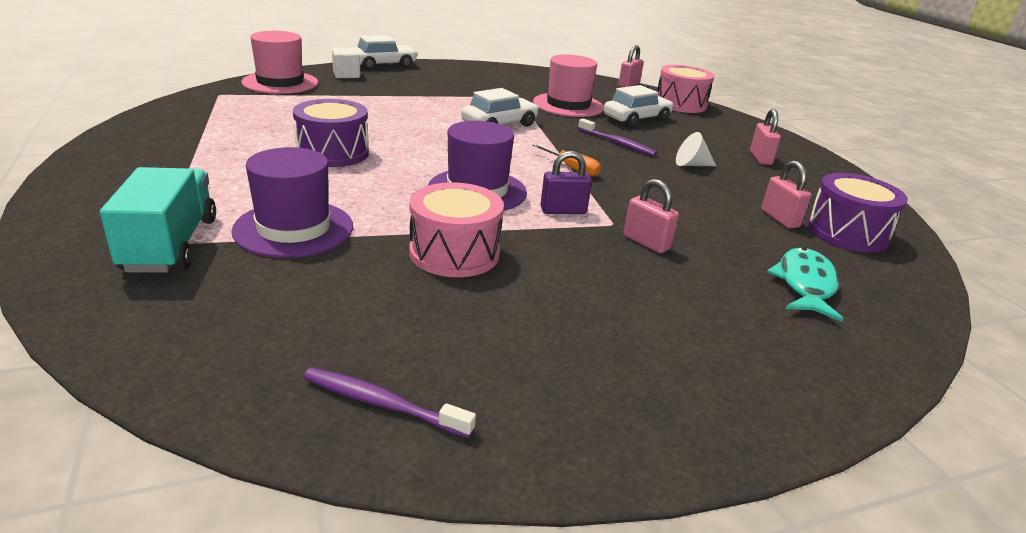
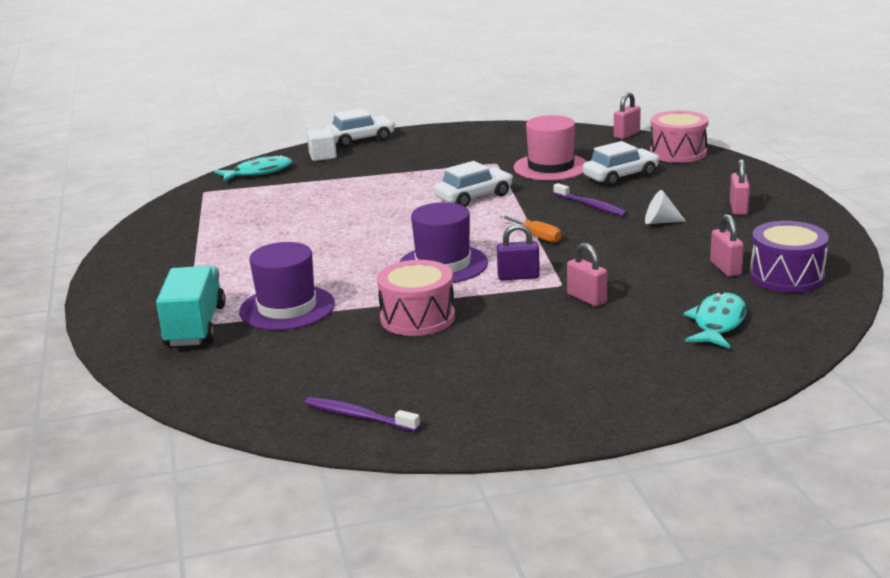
camera: 10 degrees right, 5 degrees down
pink hat [241,31,318,94] -> turquoise fish [214,155,293,182]
purple drum [293,99,369,167] -> none

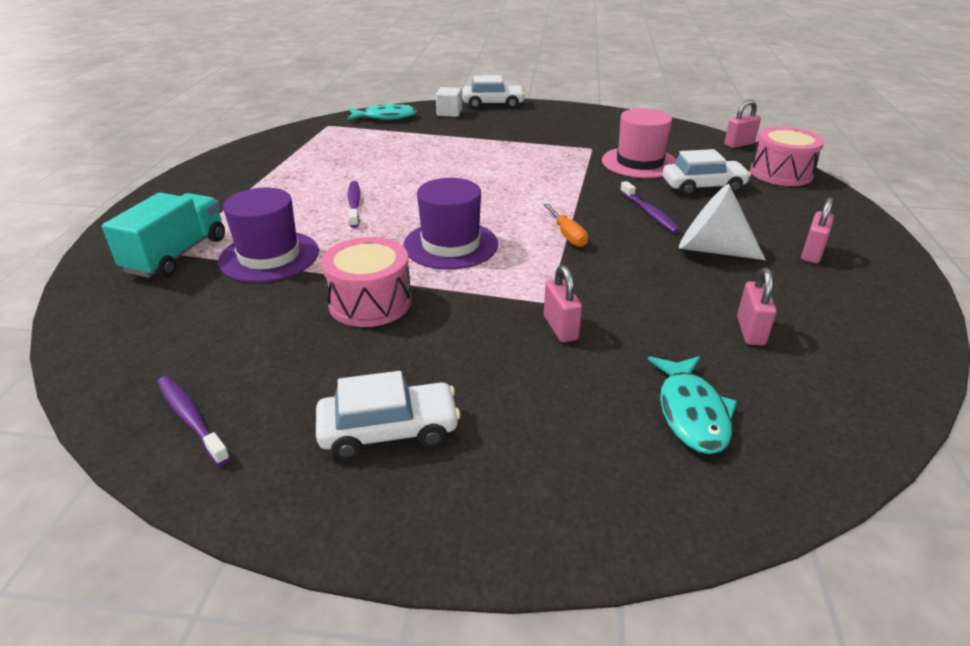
camera: 20 degrees right, 10 degrees up
white car [434,161,513,207] -> white car moved to [316,371,461,460]
purple padlock [497,224,540,280] -> none
white cone [645,190,686,224] -> white cone [679,184,766,260], size x1.80
turquoise fish [683,292,747,348] -> turquoise fish turned 135 degrees clockwise [648,356,737,454]
purple drum [750,221,829,293] -> none
none -> purple toothbrush [348,181,360,228]

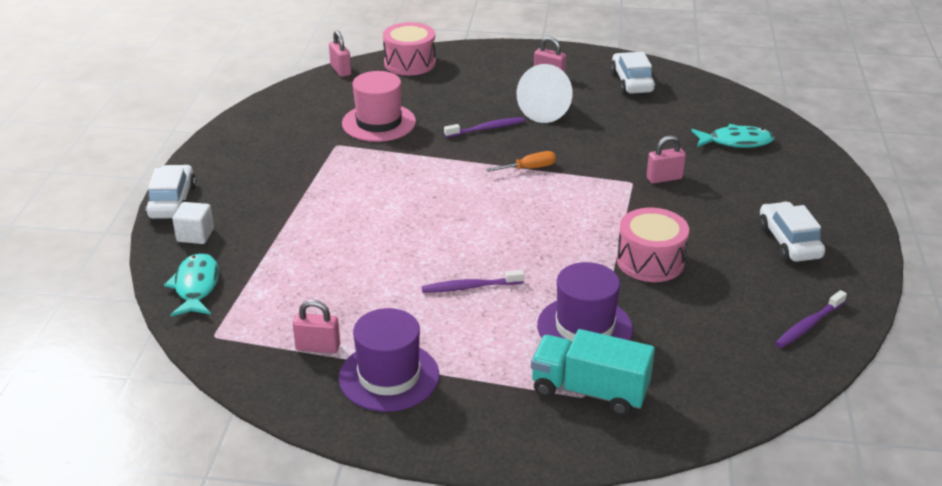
camera: 90 degrees left, 0 degrees up
purple hat [403,178,498,270] -> purple hat moved to [339,308,439,412]
white car [663,149,751,196] -> white car moved to [611,52,656,94]
pink padlock [737,268,777,346] -> pink padlock moved to [293,300,340,354]

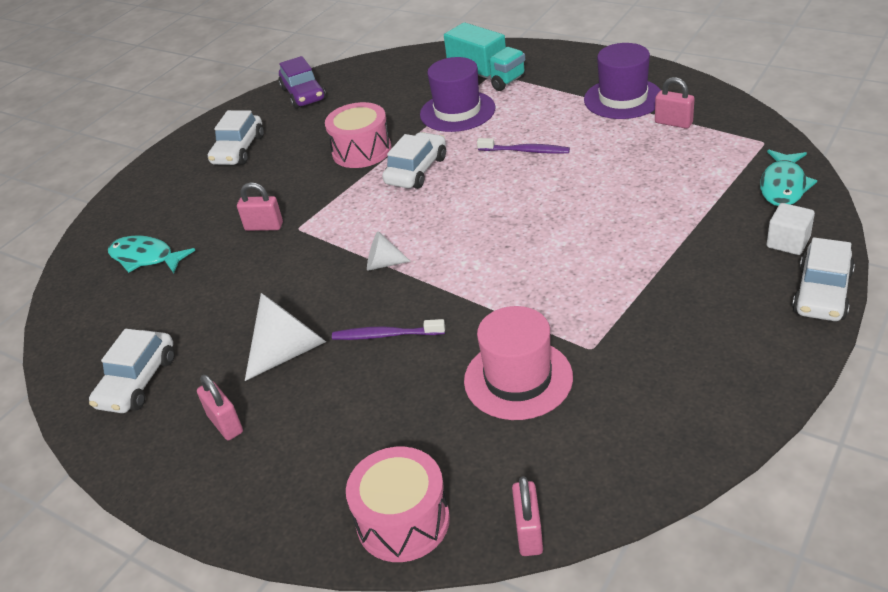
camera: 150 degrees left, 5 degrees up
orange screwdriver [486,151,556,172] -> white cone [367,231,411,271]
purple toothbrush [775,290,847,348] -> purple car [279,56,326,109]
none -> white car [382,132,446,189]

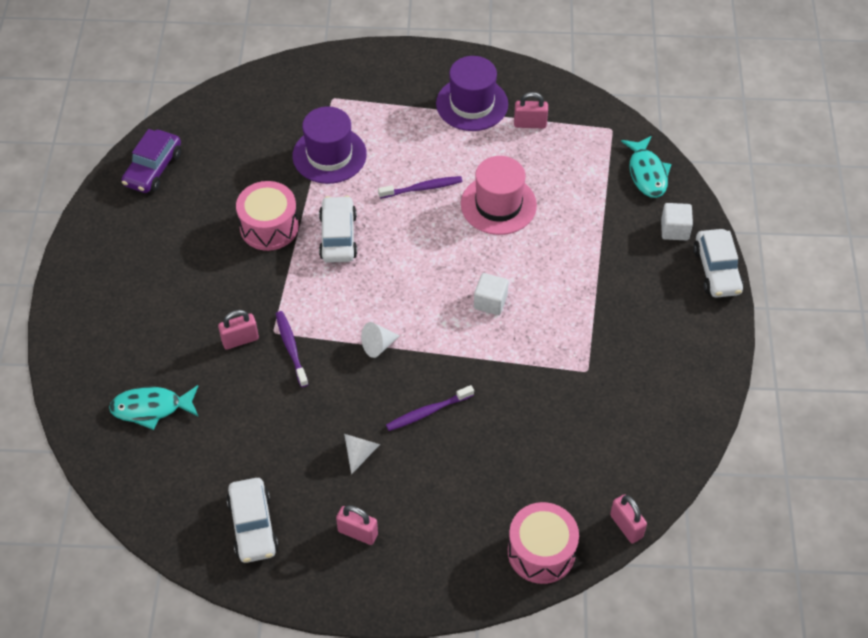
camera: 35 degrees left, 15 degrees up
white car [208,110,264,165] -> none
white cone [245,293,326,381] -> white cone [344,434,380,474], size x0.56
purple car [279,56,326,109] -> purple car turned 75 degrees clockwise [122,129,181,193]
turquoise truck [444,22,525,91] -> none
pink hat [464,306,573,420] -> pink hat moved to [461,156,537,235]
none -> purple toothbrush [276,311,308,387]
none -> white cube [474,273,509,315]

